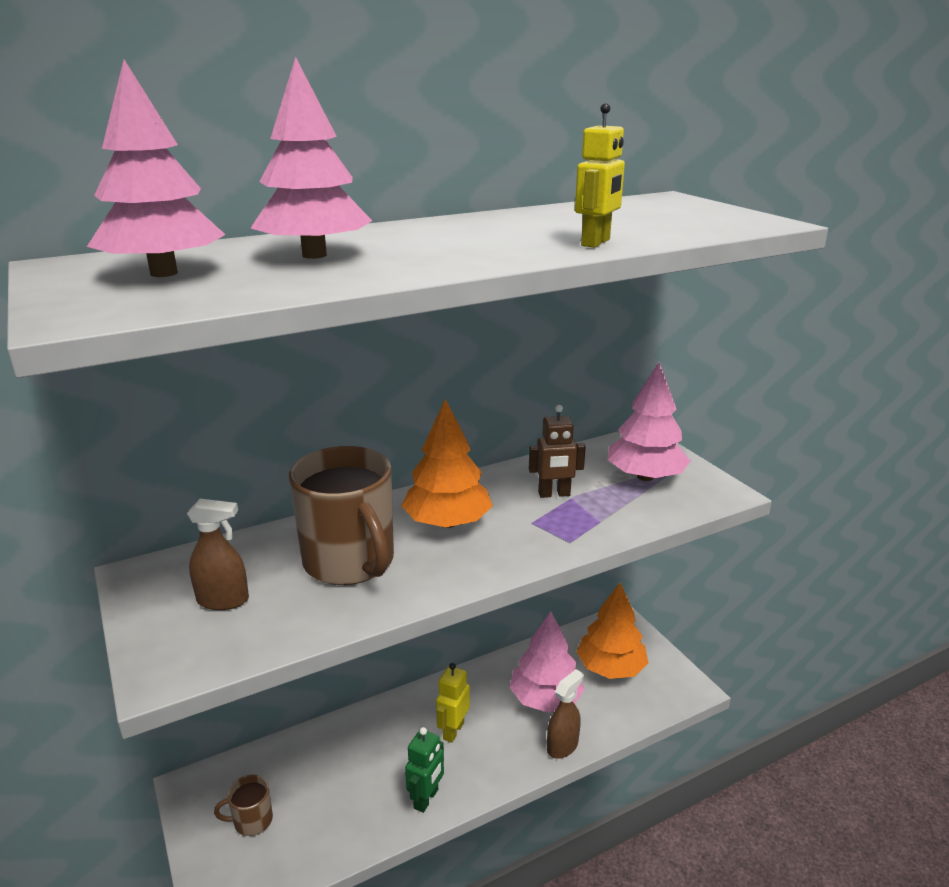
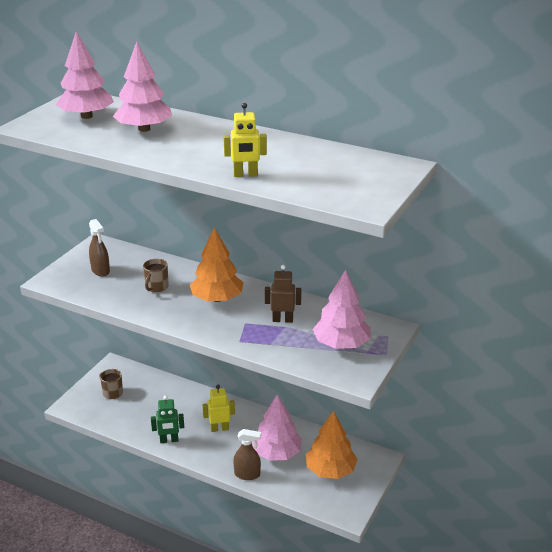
camera: 55 degrees right, 5 degrees up
brown mug [289,446,394,585] -> brown mug [143,259,169,293], size x0.46
brown robot [529,405,586,498] -> brown robot turned 135 degrees clockwise [265,265,301,323]

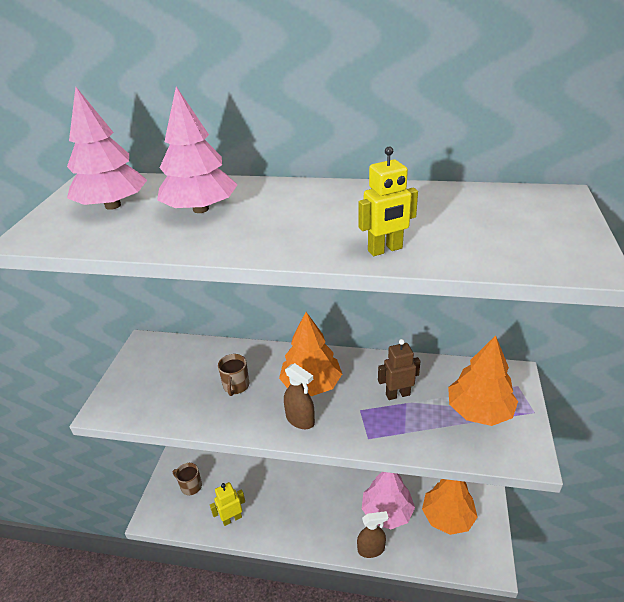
camera: 15 degrees left, 5 degrees up
brown spray bottle [89,219,110,277] -> brown spray bottle moved to [284,363,315,429]
green robot [151,396,184,443] -> none
yellow robot [203,385,235,432] -> yellow robot moved to [210,482,245,526]
pink tree [313,270,371,349] -> orange tree [448,335,518,426]

